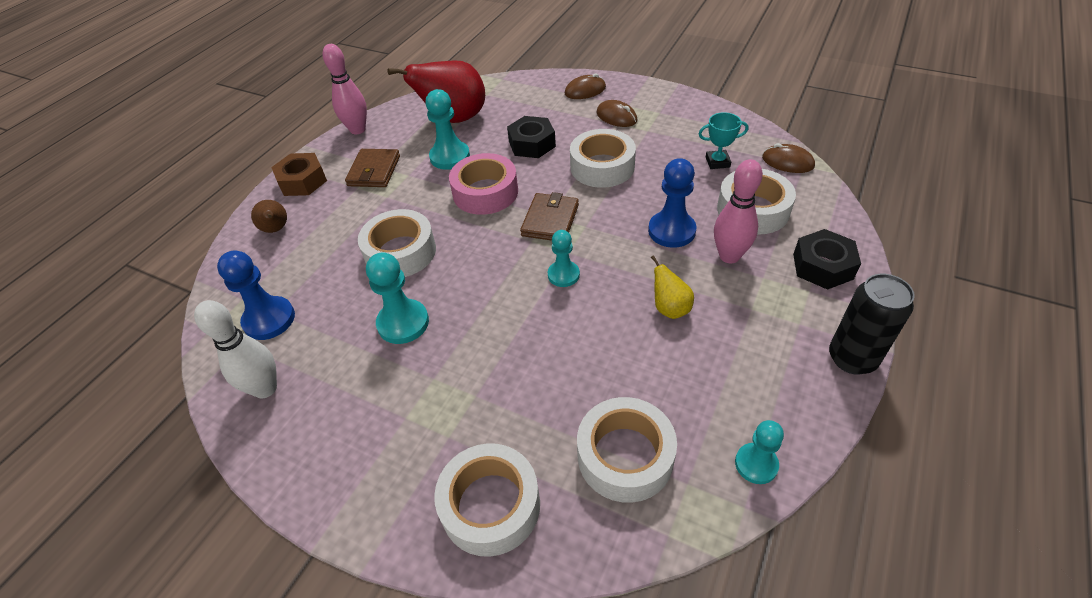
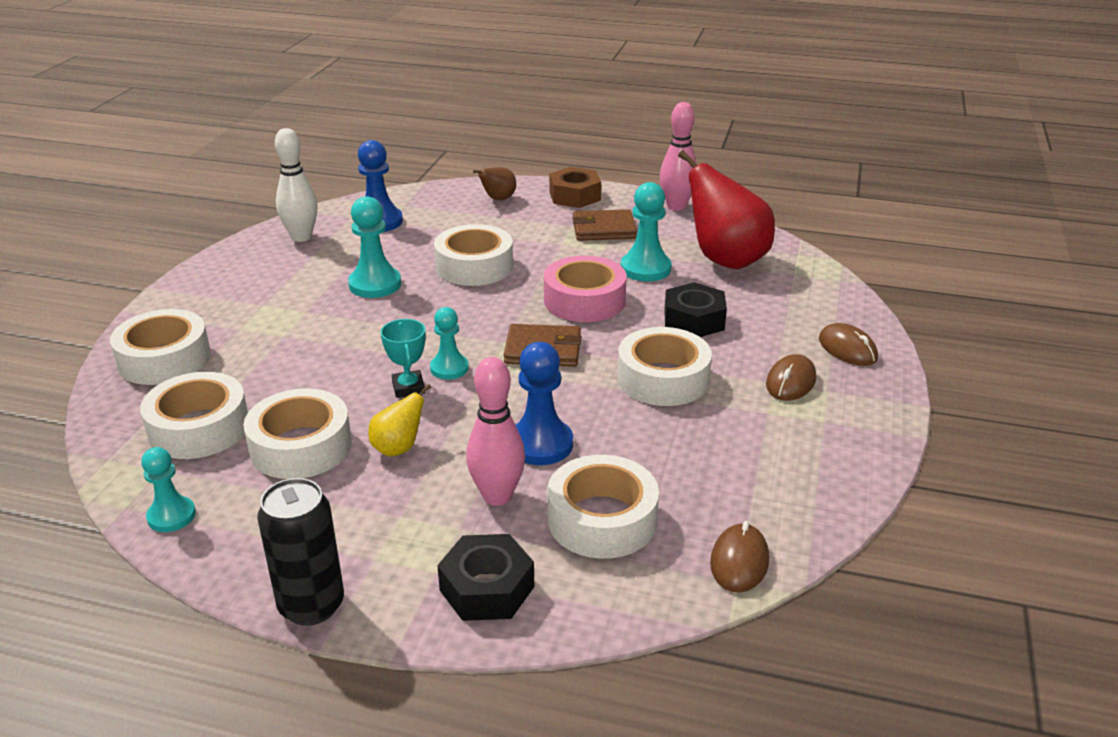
camera: 75 degrees right, 15 degrees down
turquoise trophy [699,112,748,169] -> turquoise trophy moved to [381,319,426,398]
none -> white tape [243,388,352,479]

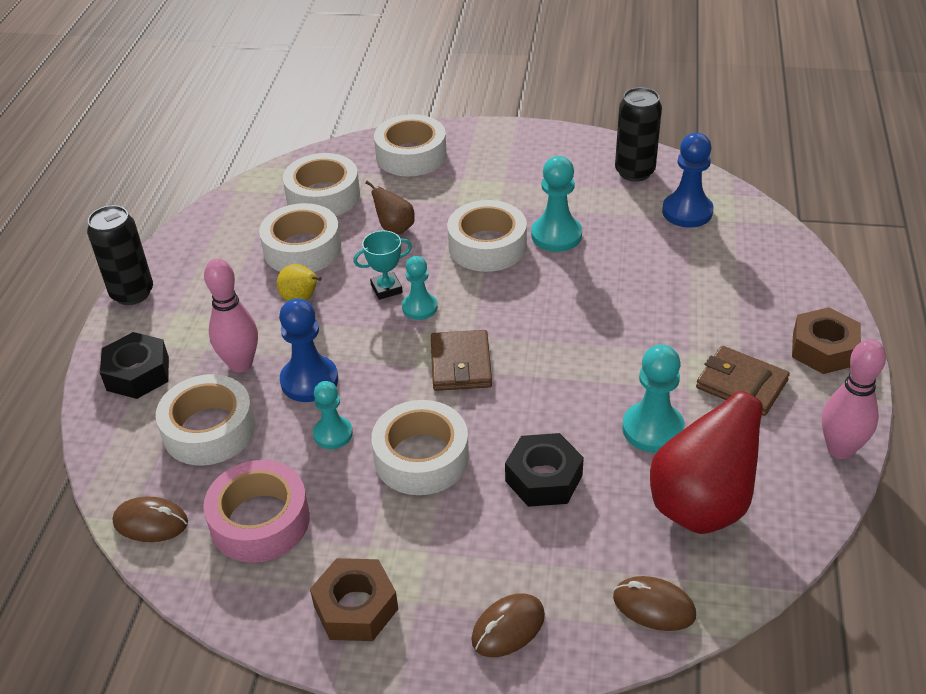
camera: 85 degrees right, 10 degrees up
turquoise pawn [141,447,196,532] -> turquoise pawn moved to [313,381,353,449]
white bowling pin [275,128,318,242] -> black can [615,87,662,182]
white tape [434,224,513,286] -> white tape moved to [447,200,527,272]
brown pear [473,167,516,200] -> brown pear moved to [365,180,415,234]
pink tape [544,256,626,322] -> pink tape moved to [203,460,310,563]
brown wallet [572,209,637,241] -> brown wallet turned 45 degrees counterclockwise [696,346,790,416]
brown mouse [766,354,816,401] -> brown mouse moved to [613,576,696,631]
none -> brown nut [310,558,398,641]

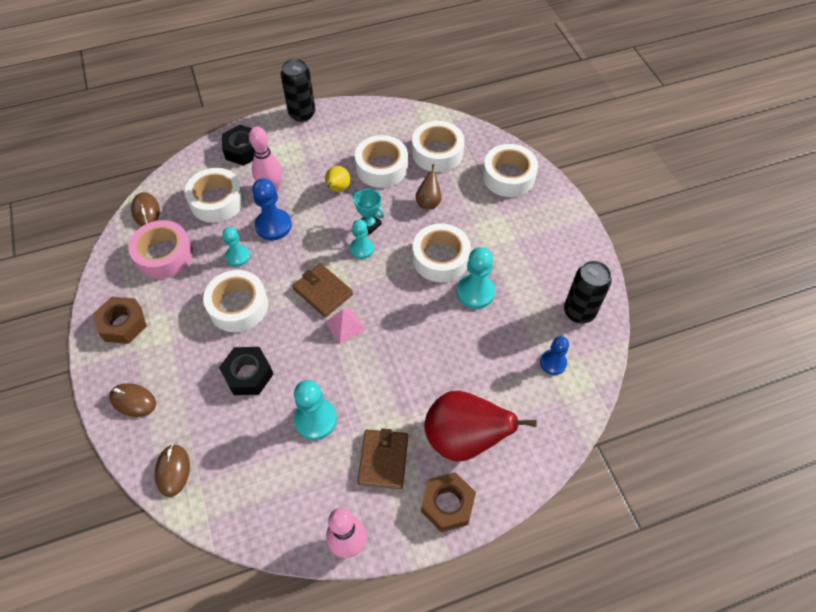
camera: 60 degrees right, 15 degrees up
brown wallet [431,330,492,391] -> brown wallet turned 75 degrees clockwise [293,263,353,318]
red pear [650,368,772,534] -> red pear moved to [424,391,537,462]
blue pawn [662,133,713,228] -> blue pawn [540,336,569,375], size x0.65
none -> pink pyramid [325,308,366,344]

